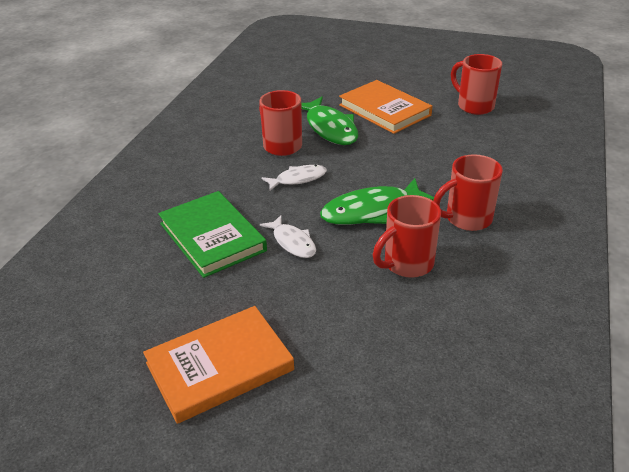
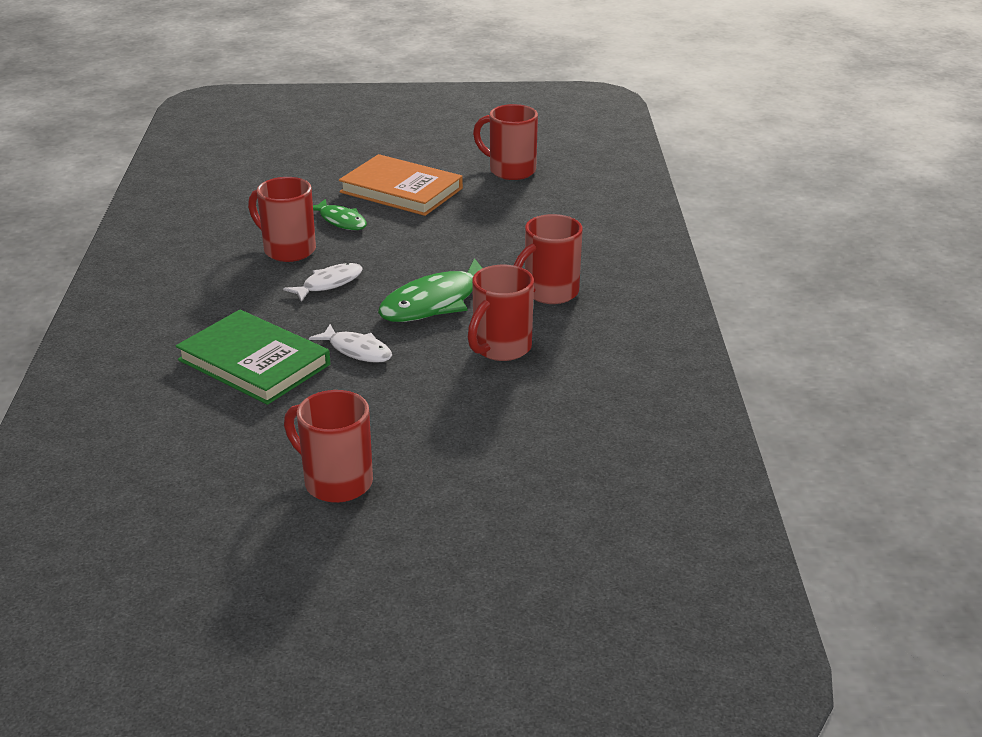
camera: 20 degrees left, 5 degrees down
orange book [143,306,294,424] -> red mug [284,390,373,503]
green fish [301,97,358,145] -> green fish [313,199,367,230], size x0.59

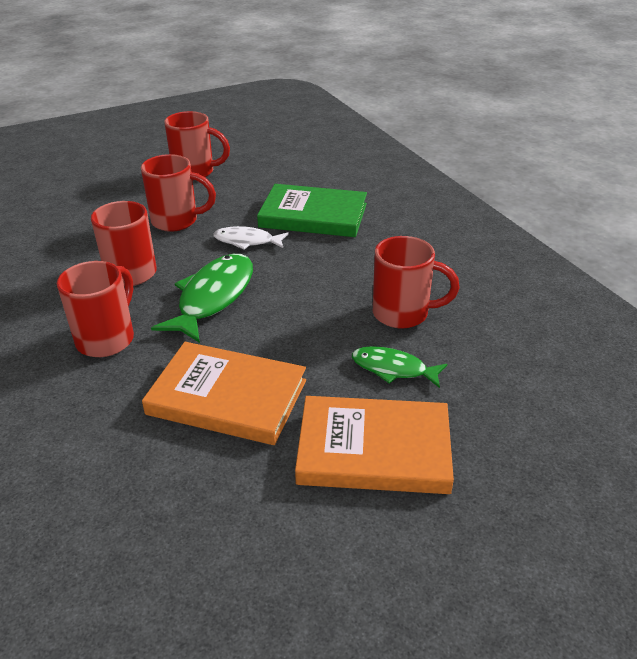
camera: 155 degrees right, 5 degrees up
white fish [283,263,363,302] -> none
red mug [473,104,538,180] -> red mug moved to [141,154,216,232]
none -> orange book [142,342,306,445]

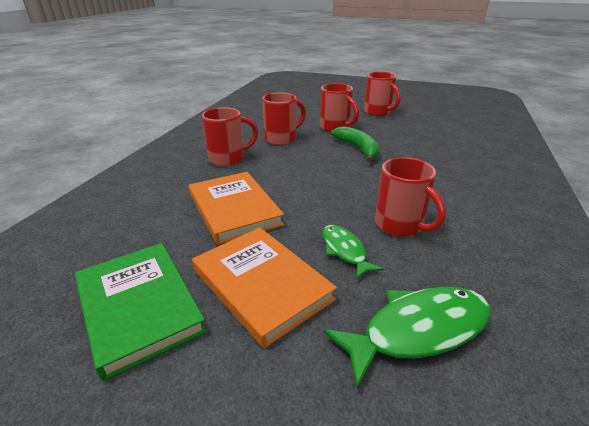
camera: 45 degrees right, 5 degrees down
green fish [151,254,253,343] -> green fish moved to [323,287,491,388]
white fish [213,226,289,250] -> green banana [331,126,380,162]
green book [257,184,367,237] -> green book moved to [75,243,207,381]

